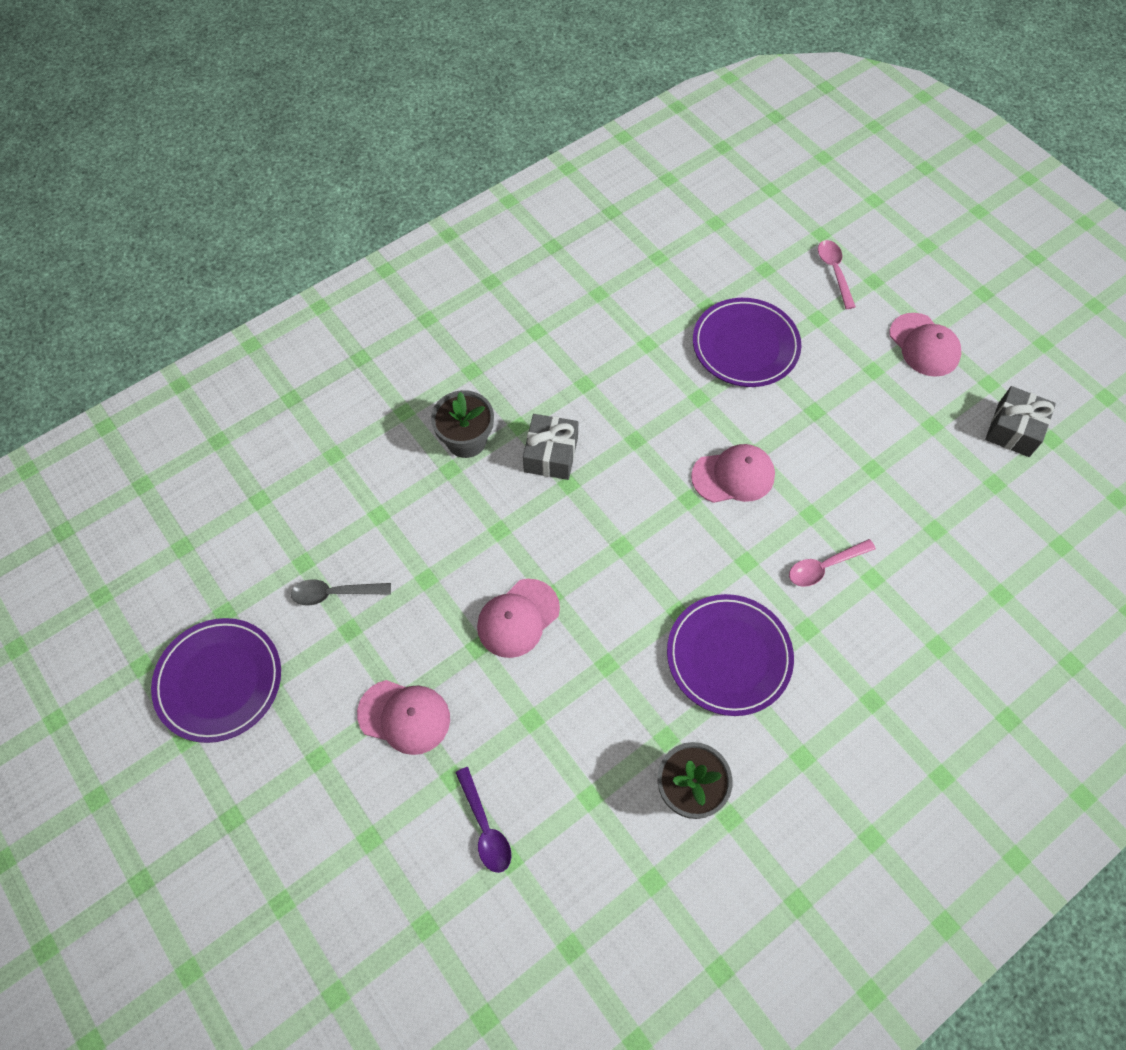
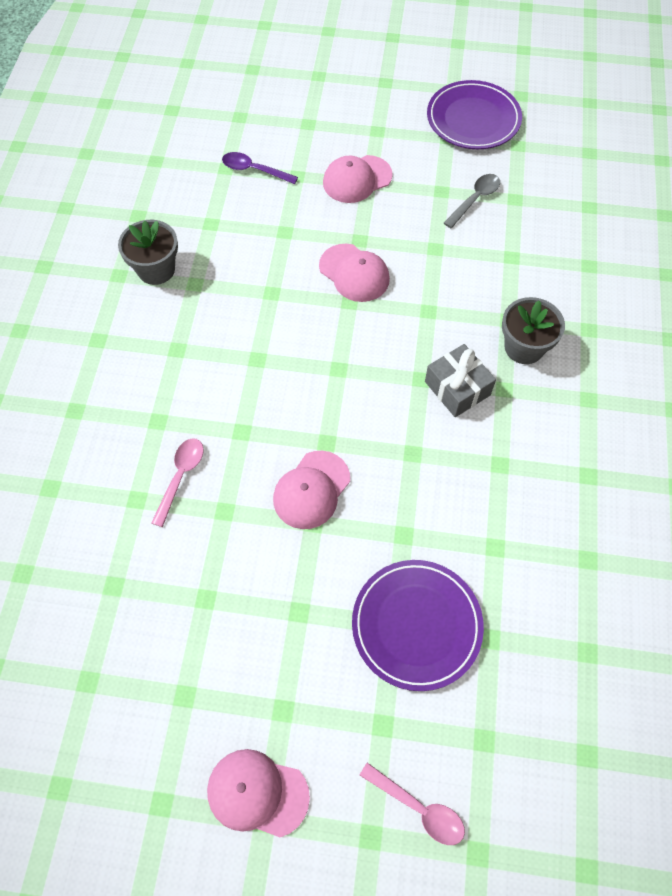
camera: 135 degrees right, 0 degrees up
pink cap [477,579,560,658] -> pink cap turned 135 degrees clockwise [319,244,390,302]
purple plate [667,594,794,716] -> none
grey gift [985,386,1056,457] -> none

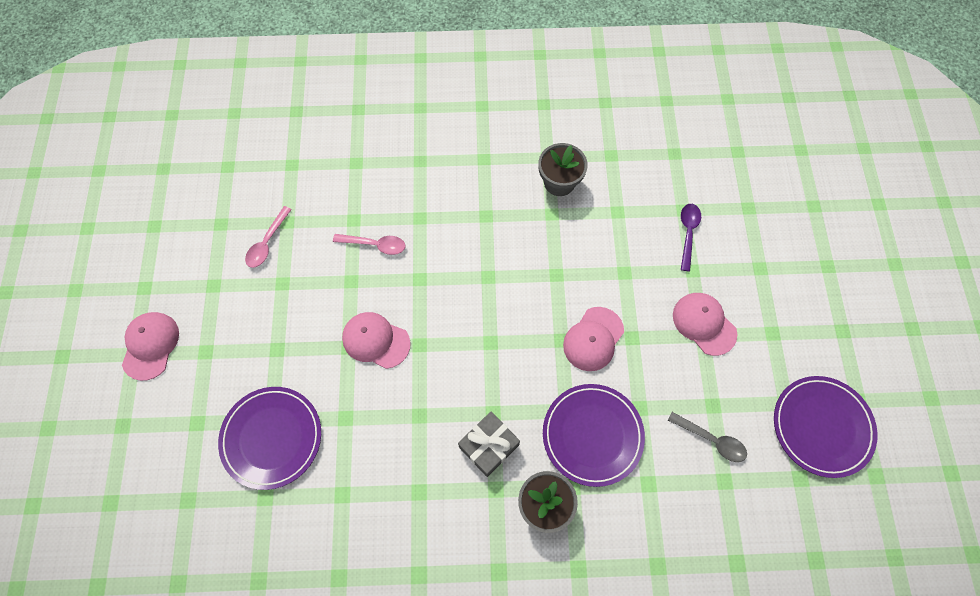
camera: 80 degrees right, 5 degrees up
pink spoon [360,763,465,845] -> pink spoon moved to [245,206,292,268]
none -> purple plate [543,384,645,487]

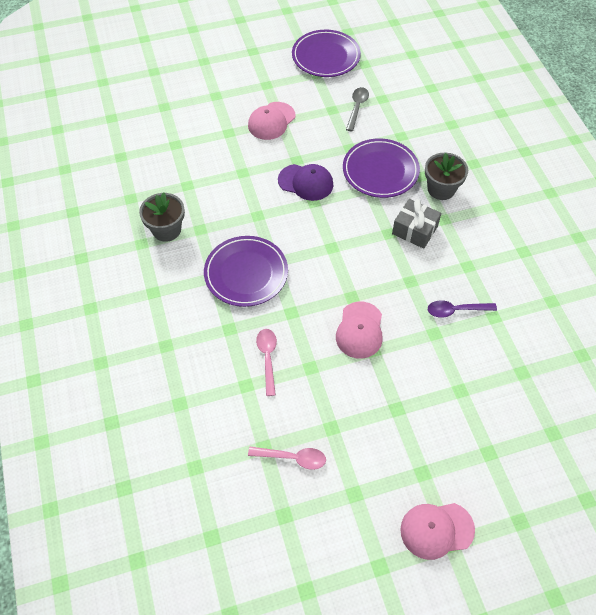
camera: 105 degrees left, 10 degrees down
purple plate [218,387,321,490] -> purple plate moved to [204,236,288,307]
pink cap [563,307,624,371] -> purple cap [278,164,333,201]
purple spoon [681,204,701,271] -> purple spoon moved to [428,300,497,318]

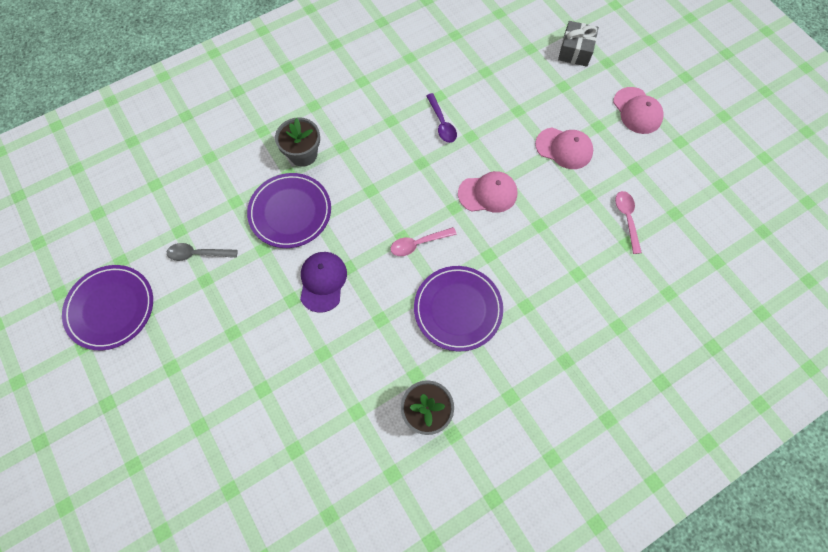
camera: 105 degrees left, 10 degrees up
pink cap [248,102,295,140] -> pink cap moved to [535,128,593,169]
pink spoon [256,329,277,396] -> pink spoon moved to [390,227,457,256]
grey gift [392,199,441,249] -> grey gift moved to [558,21,599,67]

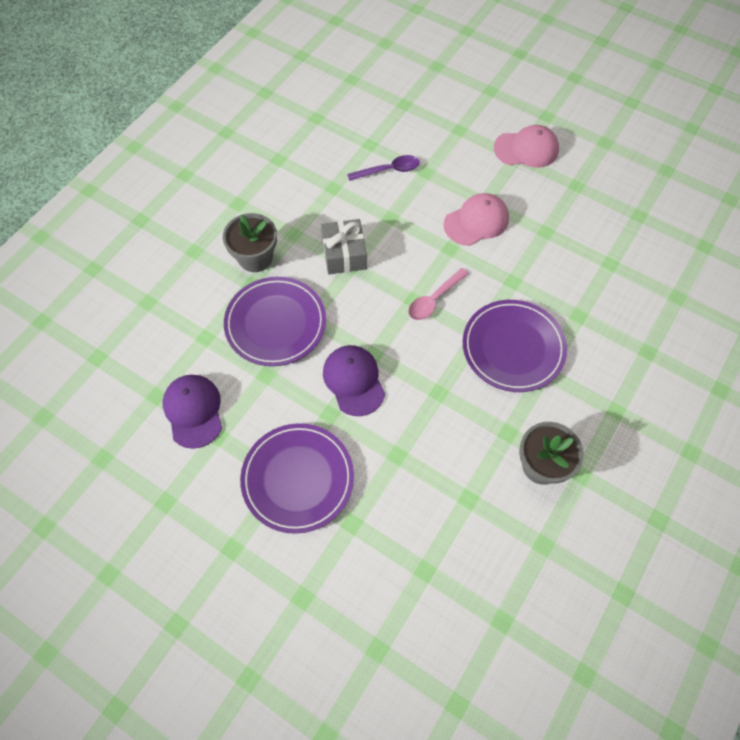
camera: 25 degrees left, 5 degrees down
purple plate [62,265,153,350] -> purple plate moved to [240,423,354,534]
grey spoon [167,243,238,261] -> purple cap [163,375,222,449]
purple spoon [426,93,457,143] -> purple spoon turned 60 degrees counterclockwise [347,155,420,181]
grey gift [558,21,599,67] -> grey gift moved to [321,219,367,274]
pink cap [613,87,664,134] -> none
pink spoon [615,191,642,254] -> none

